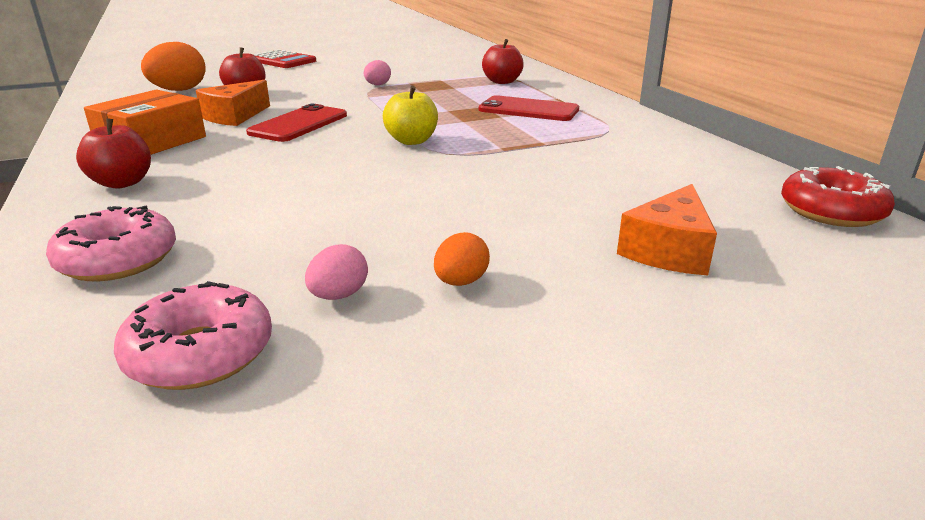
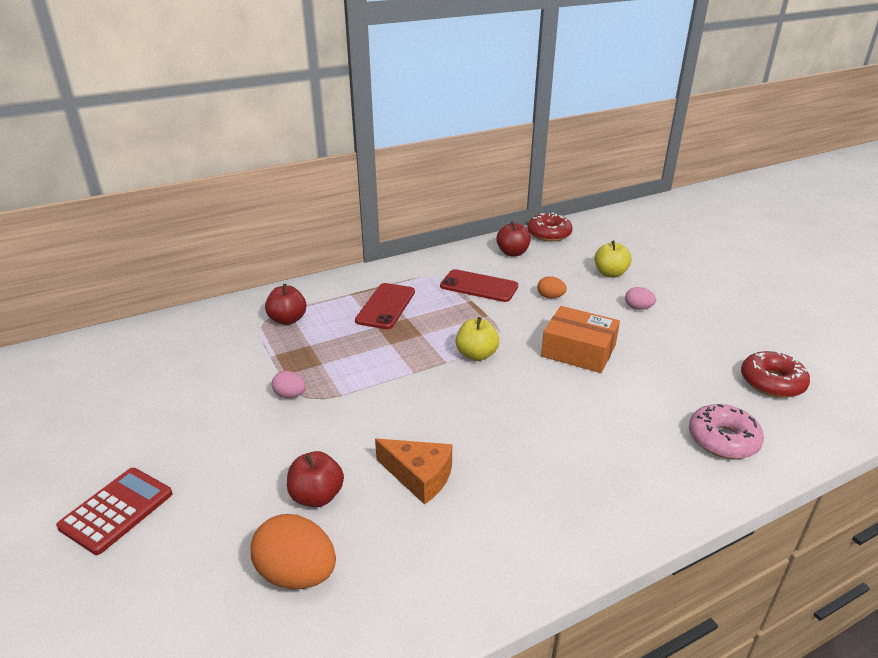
camera: 95 degrees left, 5 degrees up
red apple [76,118,151,188] -> red apple moved to [496,221,531,256]
orange box [84,90,206,155] -> orange box moved to [541,306,620,373]
pink donut [114,281,272,390] -> red donut [741,351,810,398]
red phone [246,103,347,142] -> red phone moved to [440,269,518,302]
pink egg [305,244,368,300] -> pink egg moved to [625,287,656,310]
orange egg [434,232,490,286] -> orange egg moved to [537,276,567,298]
orange cheese [617,184,717,275] -> yellow apple [594,241,632,278]

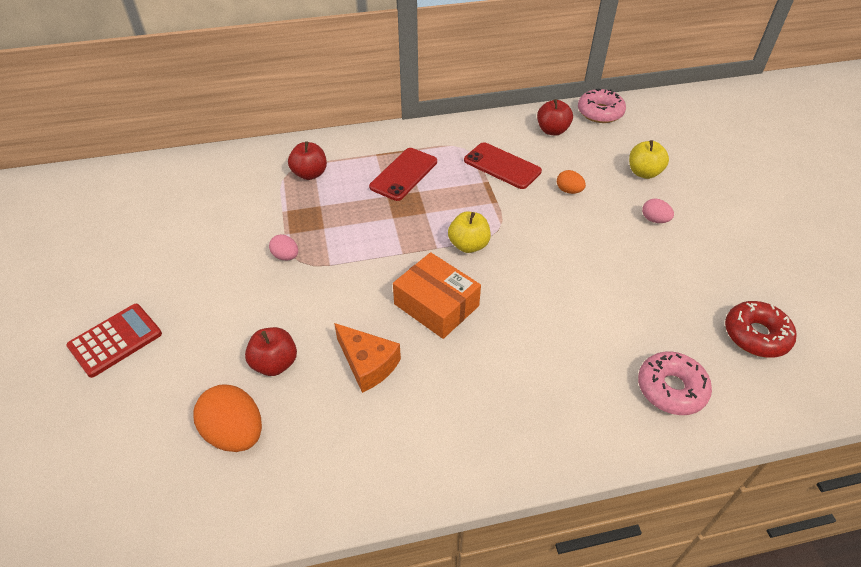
camera: 15 degrees right, 15 degrees up
red donut [527,213,573,242] -> pink donut [578,88,626,123]
orange box [541,306,620,373] -> orange box moved to [393,252,481,339]

